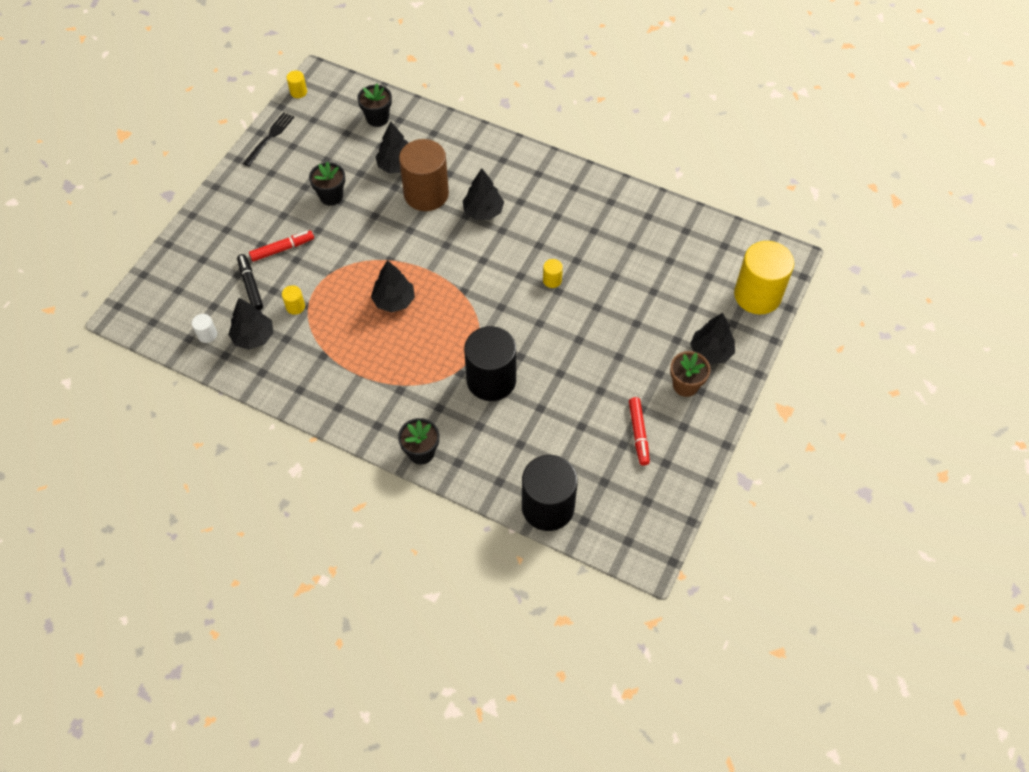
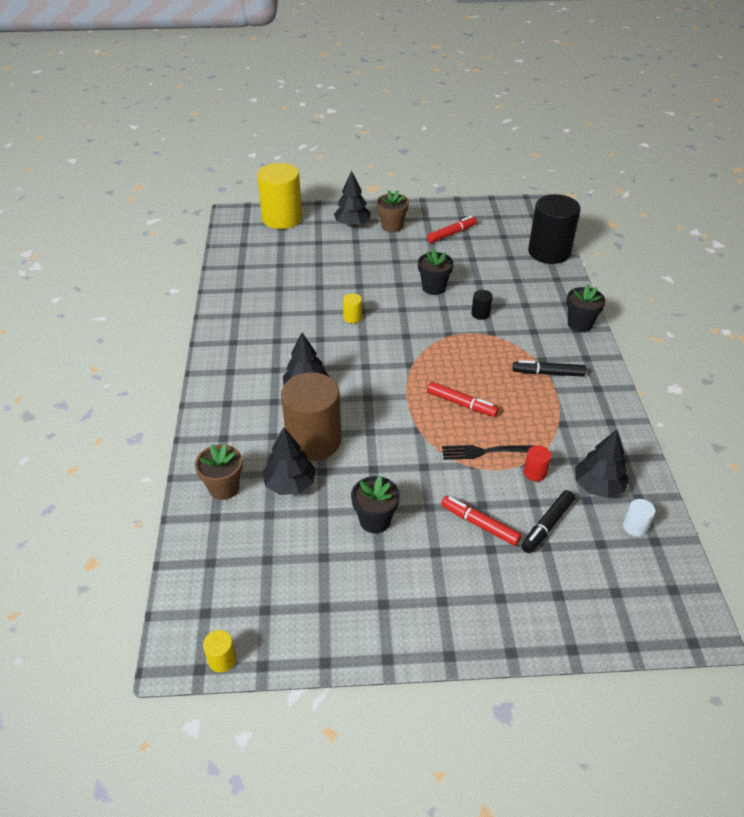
camera: 120 degrees left, 15 degrees down
black fork [243,112,294,166] -> black fork moved to [442,445,536,460]
yellow cylinder [282,285,305,315] -> red cylinder [524,445,551,481]
black flower pot [357,84,392,127] -> black flower pot moved to [418,249,454,295]
black tree [371,260,415,313] -> red marker [427,382,499,417]
black cylinder [464,326,516,401] -> black cylinder [471,290,493,320], size x0.40
none -> brown flower pot [195,444,243,500]
none -> black marker [512,360,586,377]

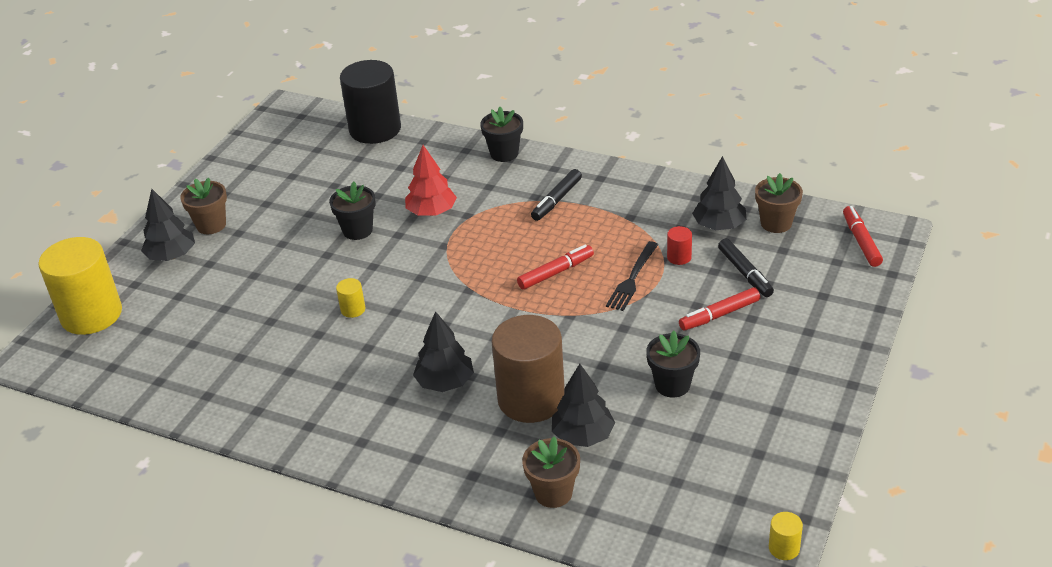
camera: 60 degrees left, 5 degrees down
red marker [427,216,477,243] -> red marker moved to [843,206,883,267]
black cylinder [471,290,493,320] -> red tree [405,145,457,216]
white cylinder [623,499,655,537] -> brown flower pot [755,173,803,233]

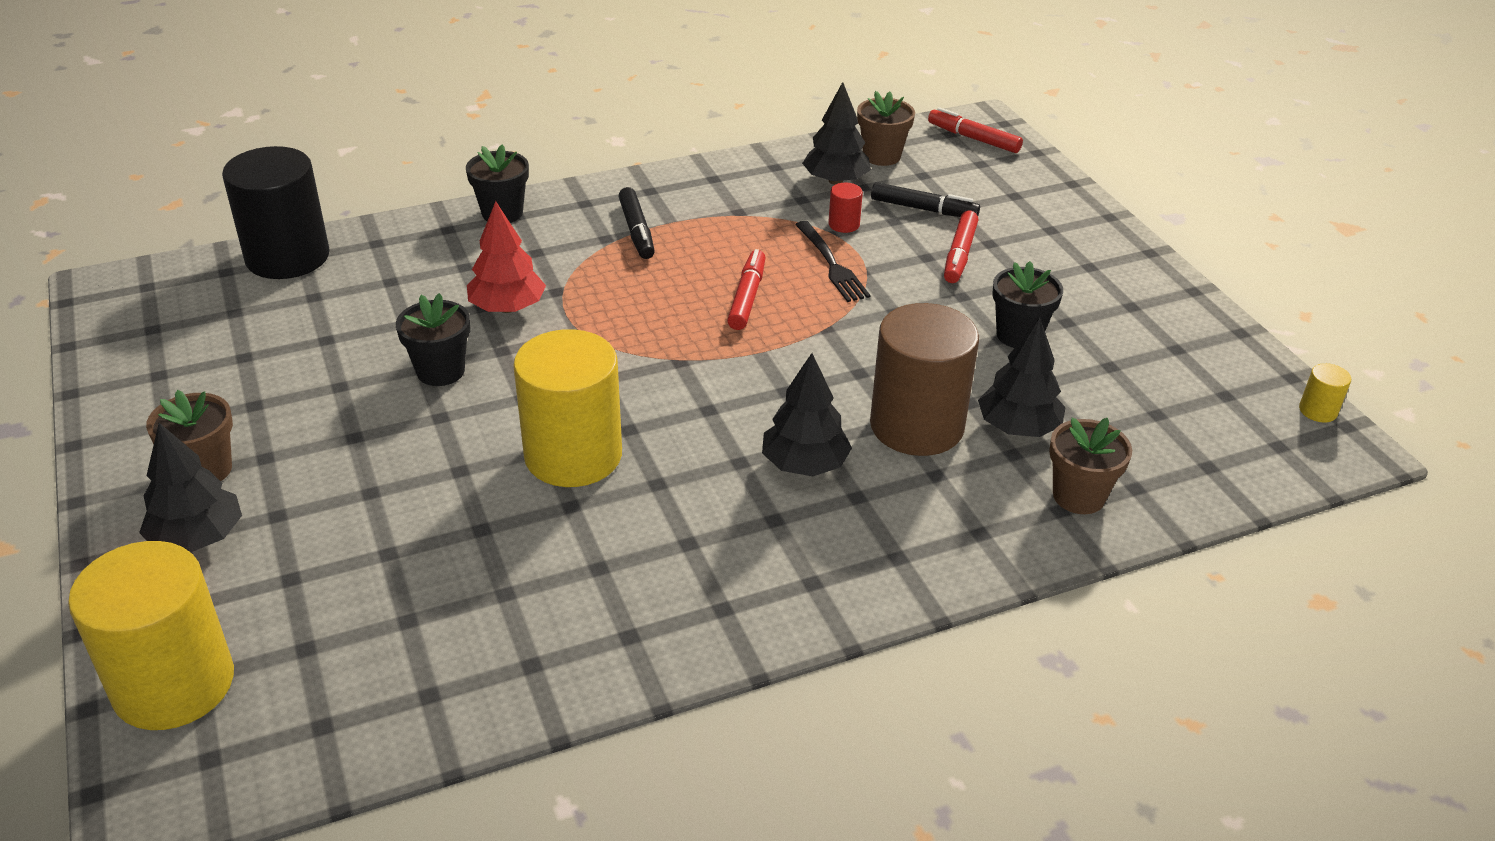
camera: 50 degrees left, 0 degrees up
yellow cylinder [336,278,365,318] -> yellow cylinder [513,329,622,487], size x2.48

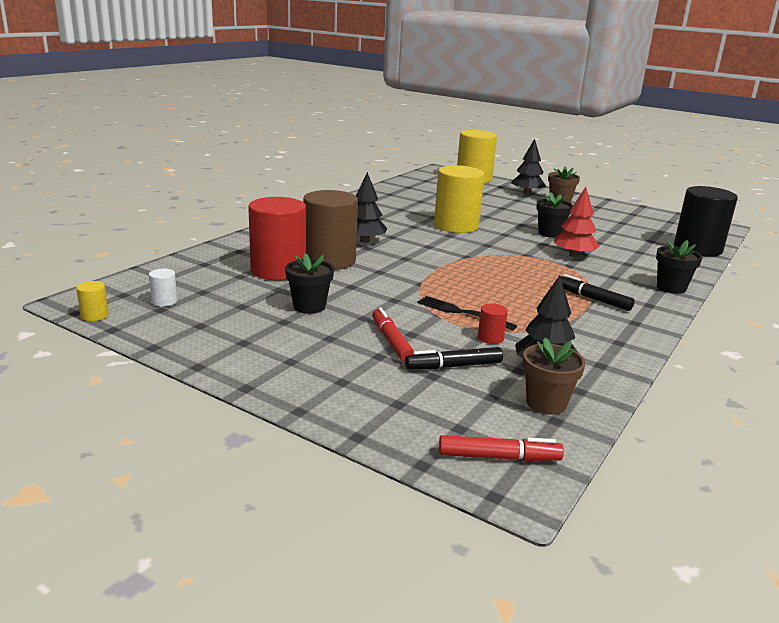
camera: 145 degrees right, 15 degrees down
red marker [727,249,765,330] -> none
black tree [978,318,1066,437] -> red cylinder [248,197,306,281]
brown flower pot [1049,417,1132,514] -> none
none -> white cylinder [149,269,177,307]

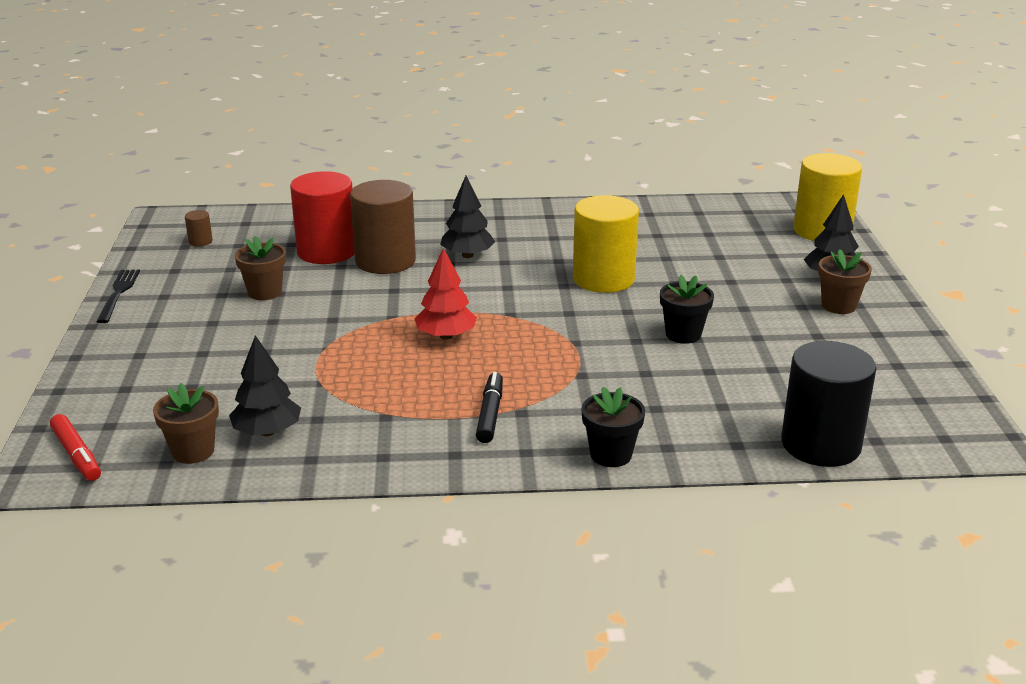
camera: 55 degrees right, 5 degrees up
yellow cylinder [76,281,109,321] -> none
white cylinder [149,269,177,307] -> brown cylinder [185,210,213,247]
black flower pot [285,253,334,314] -> brown flower pot [235,236,286,300]
red marker [372,307,414,362] -> none
black marker [405,347,503,370] -> none
black fork [417,296,517,330] -> black fork moved to [96,269,140,323]
red cylinder [478,303,508,344] -> none
red tree [554,187,599,257] -> red tree moved to [415,248,477,340]

